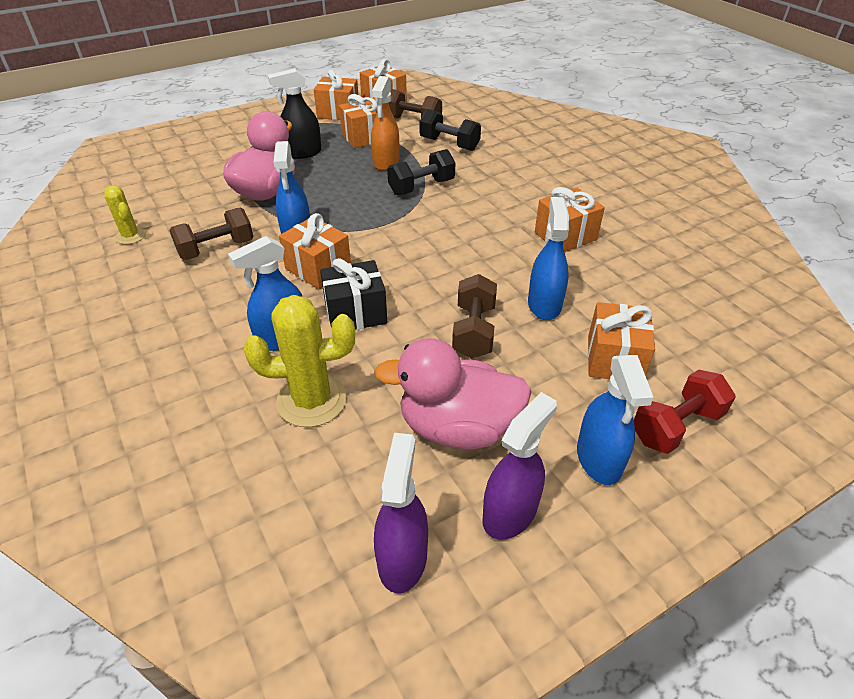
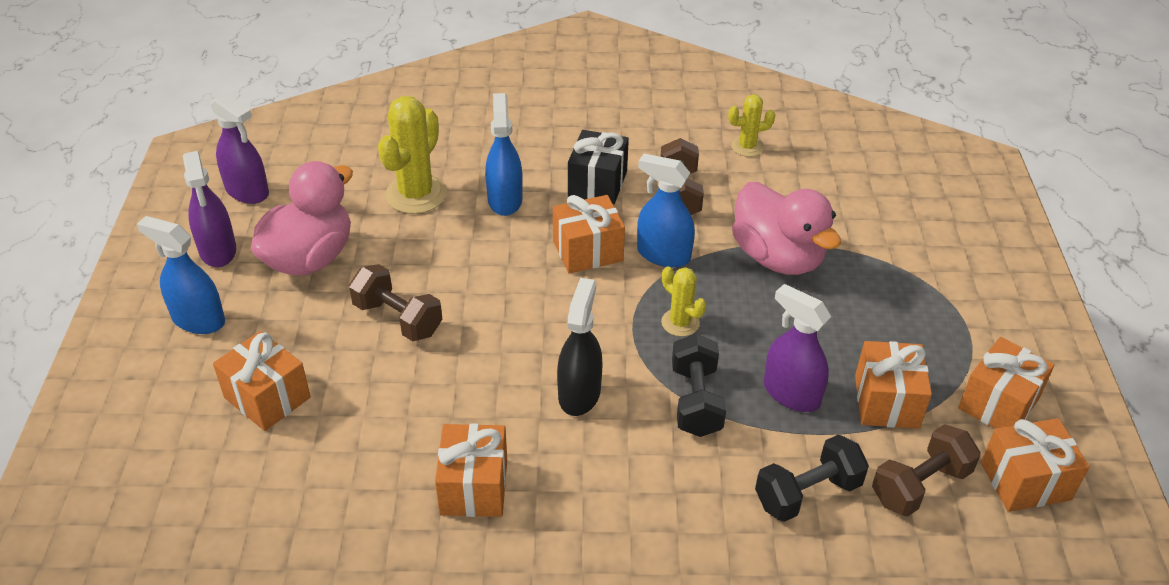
camera: 120 degrees right, 0 degrees up
black spray bottle [268,68,322,159] -> black spray bottle moved to [557,278,602,416]
black gift [320,258,387,330] -> black gift moved to [568,130,629,205]
orange spray bottle [371,76,399,171] -> purple spray bottle [764,284,831,412]
blue spray bottle [528,197,569,320] -> none
red dumbbell [634,370,736,454] -> none
none -> yellow cactus [661,266,706,337]

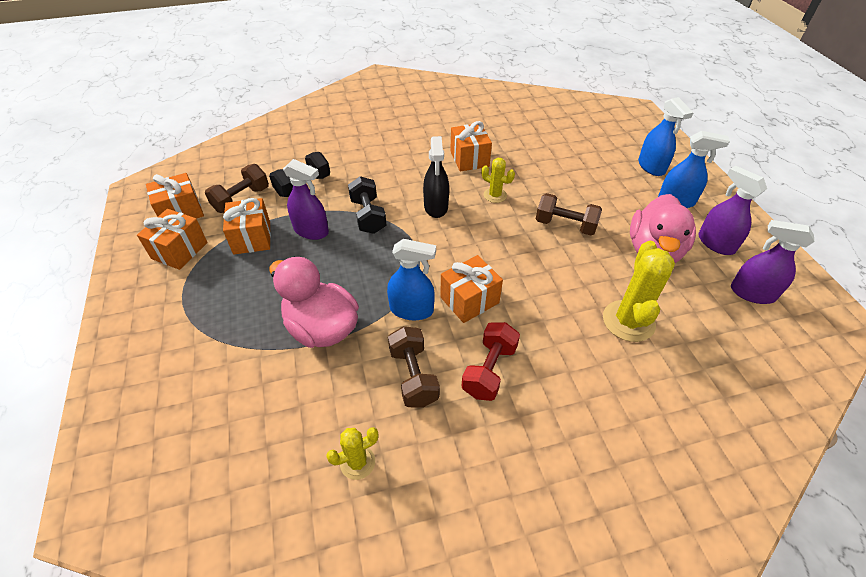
camera: 165 degrees right, 5 degrees up
orange gift [213,331,311,431] -> none
blue spray bottle [485,93,523,216] -> blue spray bottle moved to [638,97,694,176]
black gift [568,130,629,205] -> red dumbbell [462,322,520,401]
yellow cactus [661,266,706,337] -> yellow cactus moved to [482,158,515,203]

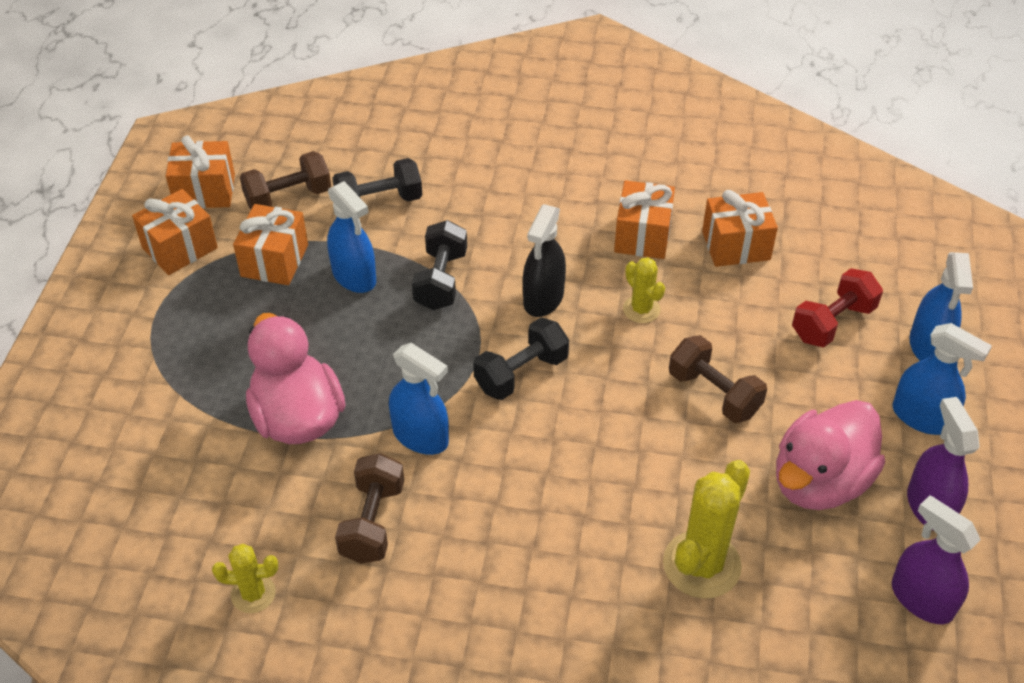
camera: 25 degrees right, 0 degrees up
purple spray bottle [283,159,329,240] -> blue spray bottle [327,181,376,293]
orange gift [440,255,503,323] -> orange gift moved to [702,190,778,267]
red dumbbell [462,322,520,401] -> red dumbbell moved to [792,268,883,347]
none -> black dumbbell [473,318,569,400]

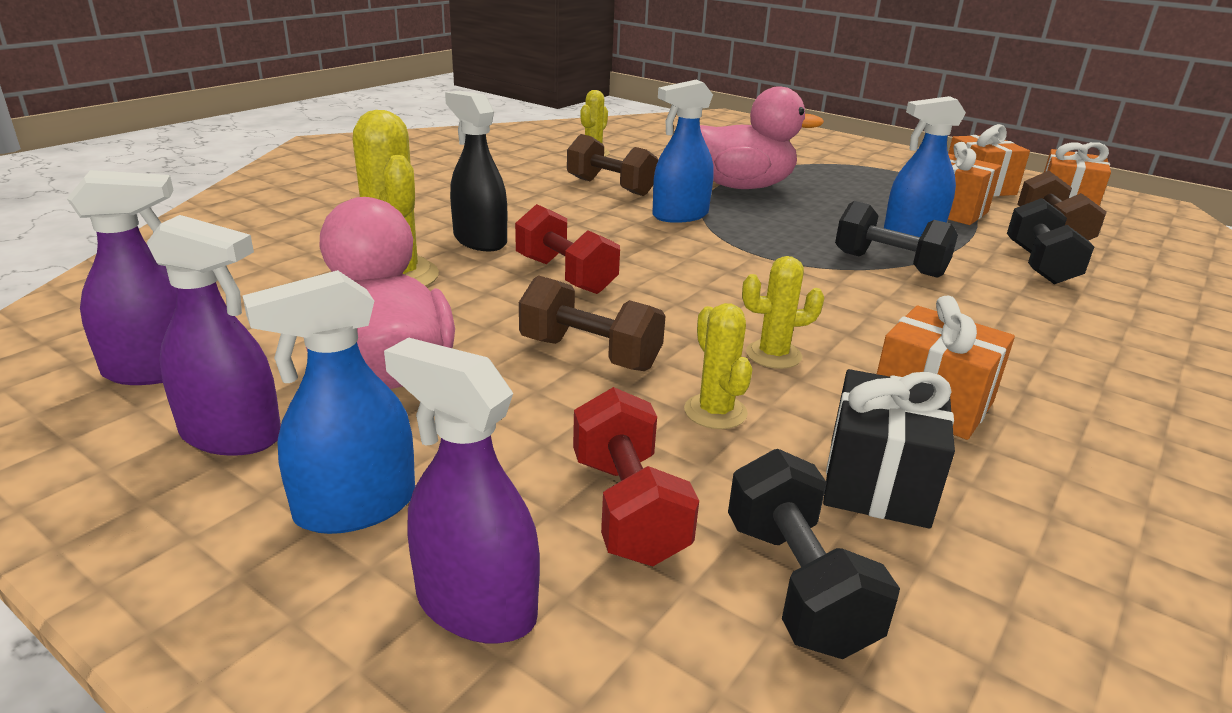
camera: 115 degrees right, 20 degrees down
black dumbbell [473,318,569,400] -> black dumbbell moved to [728,449,900,659]
black spray bottle [523,204,566,317] -> black spray bottle moved to [445,91,507,251]
brown dumbbell [669,335,767,423] -> brown dumbbell turned 45 degrees clockwise [519,275,665,371]
orange gift [702,190,778,267] -> black gift [823,369,955,529]
blue spray bottle [910,252,973,361] -> purple spray bottle [384,337,540,644]
none -> red dumbbell [515,204,620,294]
none -> yellow cactus [684,303,753,429]

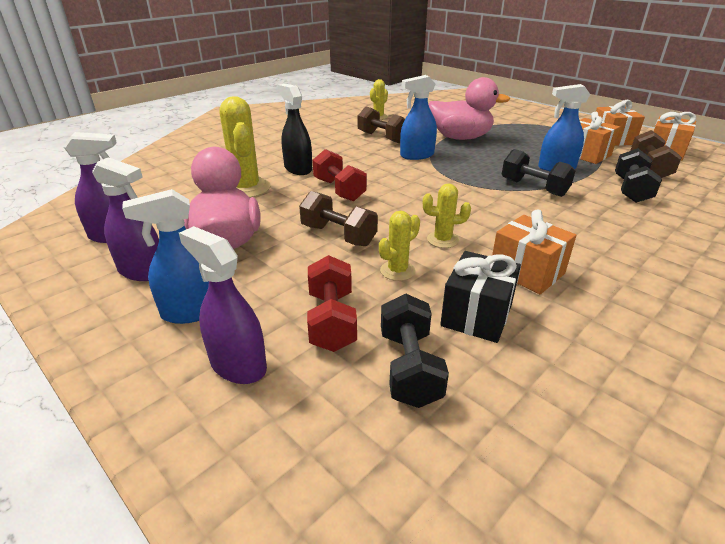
camera: 10 degrees right, 5 degrees up
yellow cactus [684,303,753,429] -> yellow cactus turned 60 degrees clockwise [379,211,420,281]

